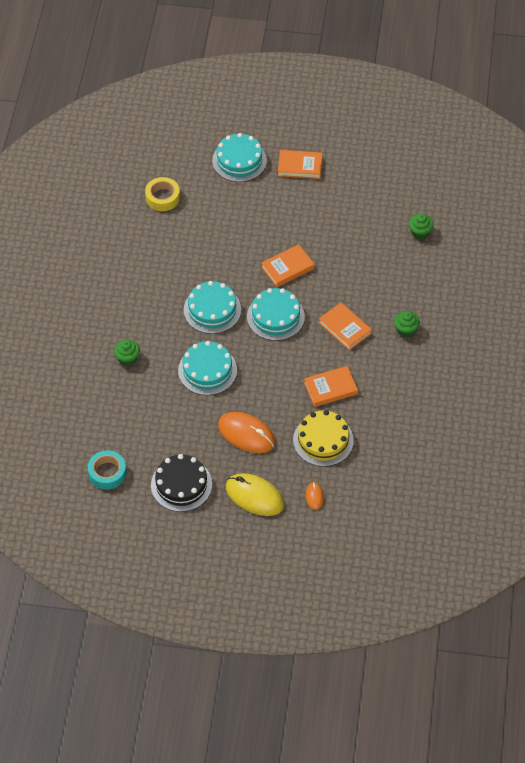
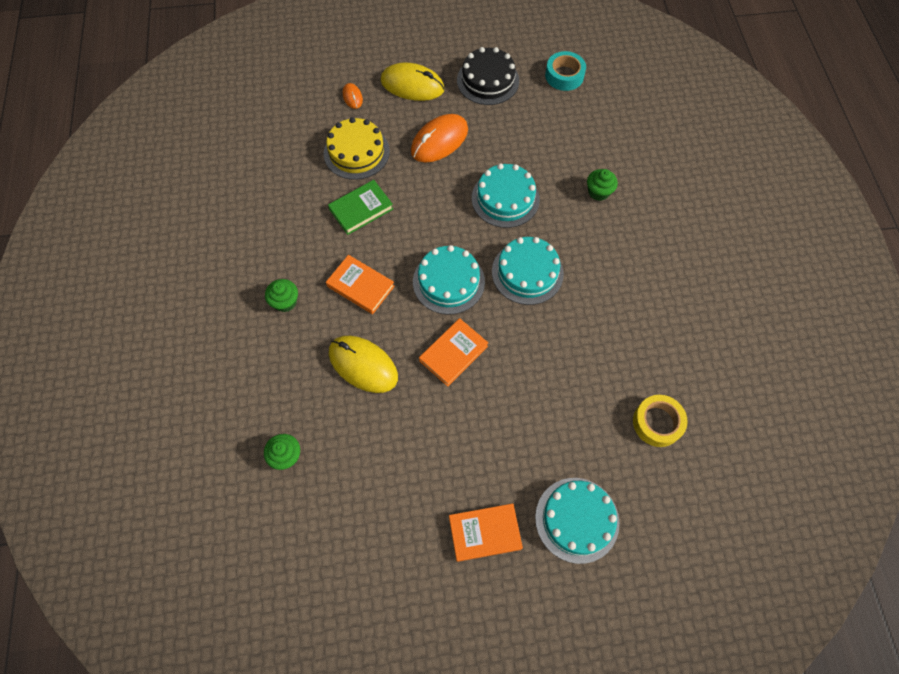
camera: 165 degrees right, 10 degrees up
orange mouse [218,412,275,453] -> orange mouse turned 60 degrees counterclockwise [411,114,468,163]
orange book [304,366,358,407] -> green book [328,180,393,235]
none -> yellow mouse [329,336,398,393]

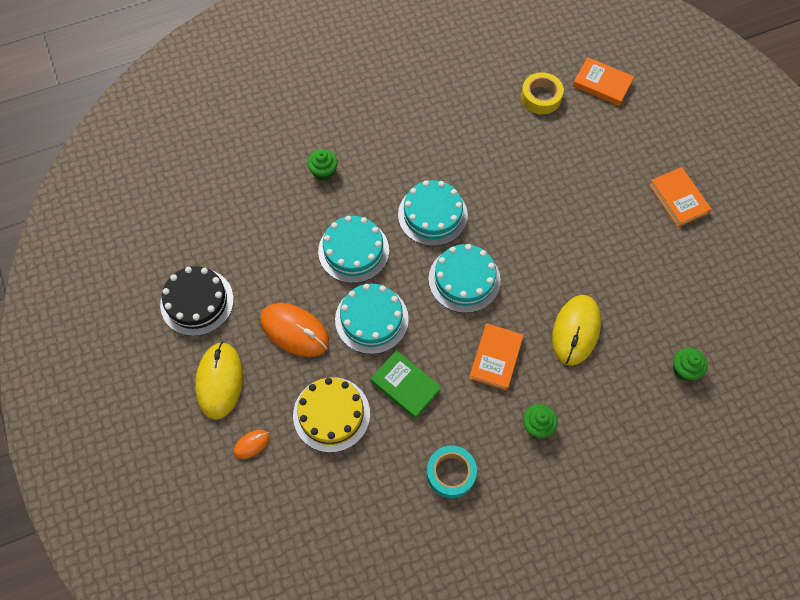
camera: 105 degrees left, 0 degrees up
orange book [419,318,488,387] -> orange book moved to [573,57,634,106]
turquoise cake [535,478,620,564] -> turquoise cake moved to [335,284,409,354]
turquoise tape [545,51,586,91] -> turquoise tape moved to [427,445,477,498]

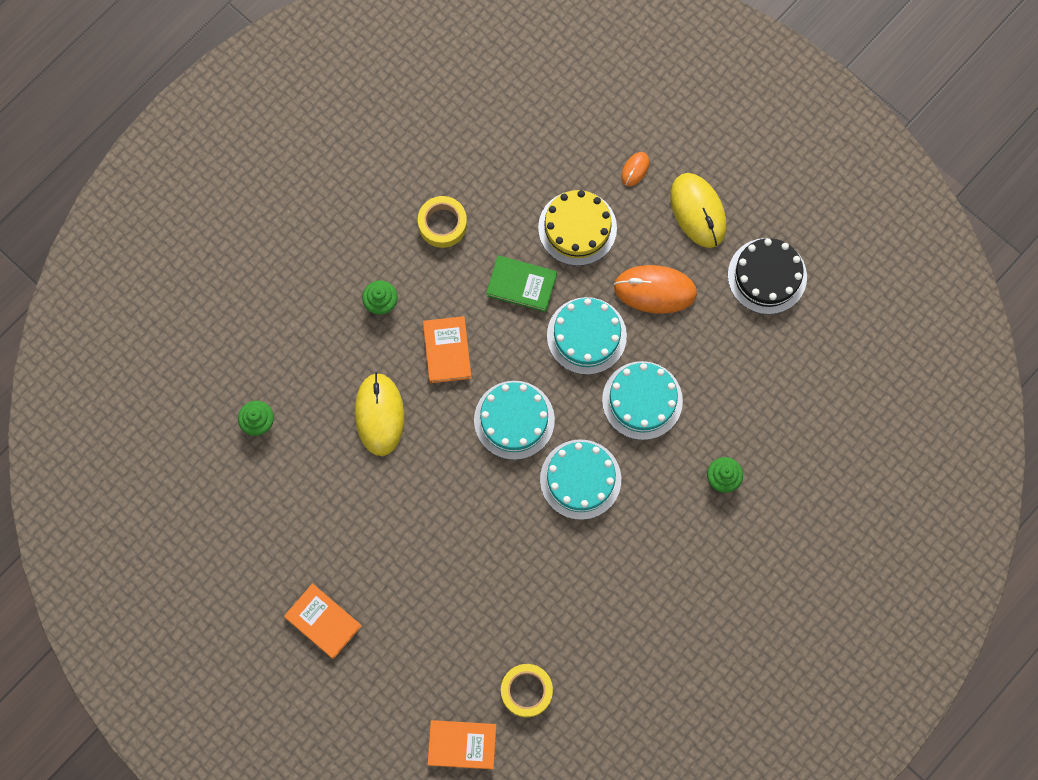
camera: 155 degrees right, 10 degrees up
turquoise tape [427,445,477,498] -> yellow tape [418,196,467,248]

